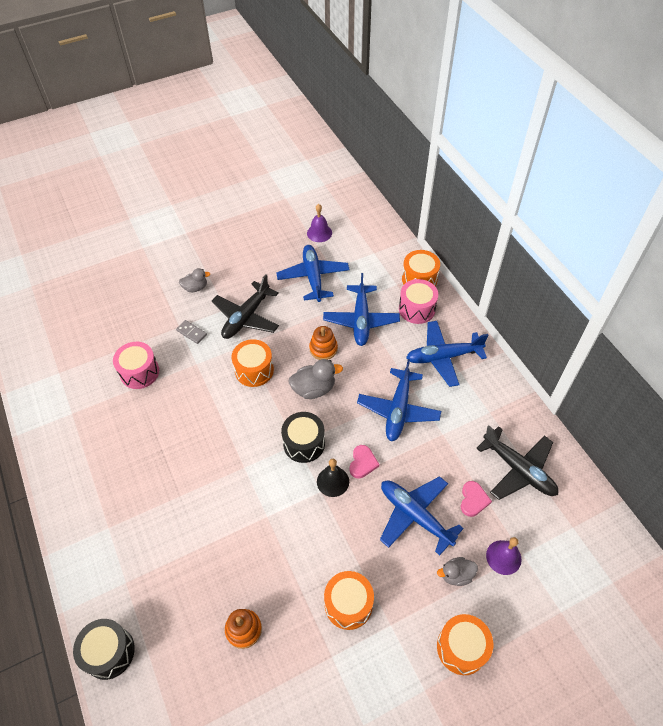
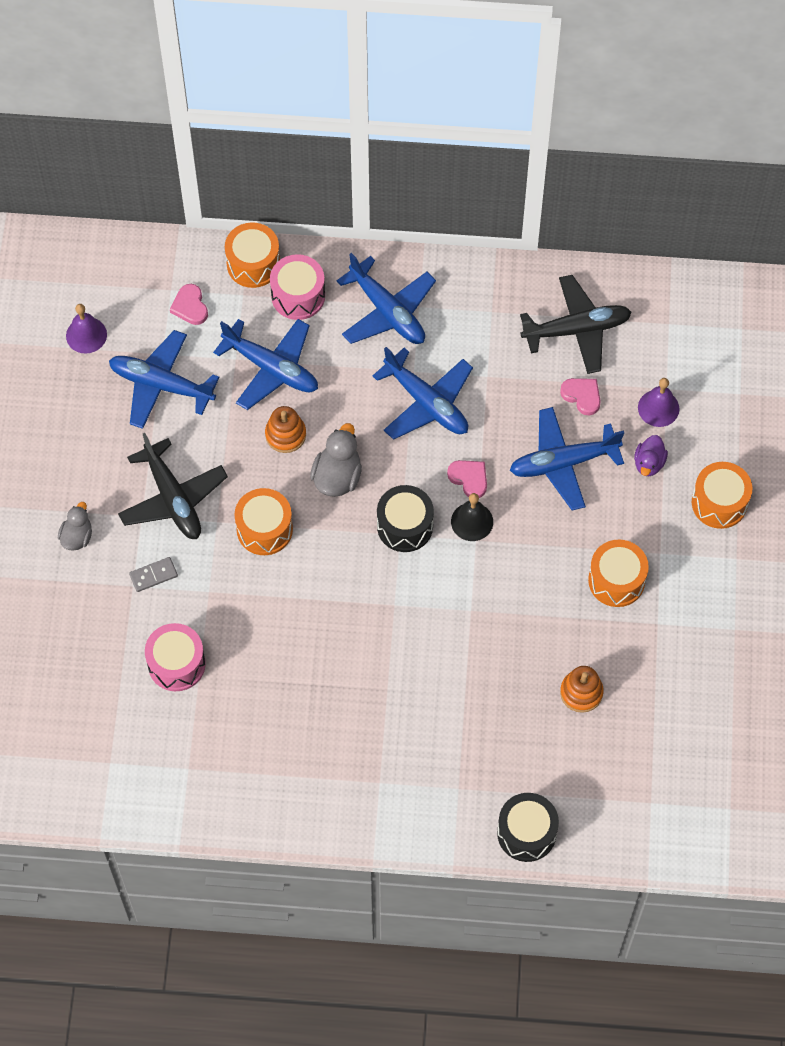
camera: 60 degrees left, 10 degrees up
blue plane [406,321,488,387] -> blue plane turned 60 degrees counterclockwise [336,253,436,344]
grey duck [437,557,478,586] -> purple duck [634,435,668,476]
none -> pink heart [170,284,208,325]

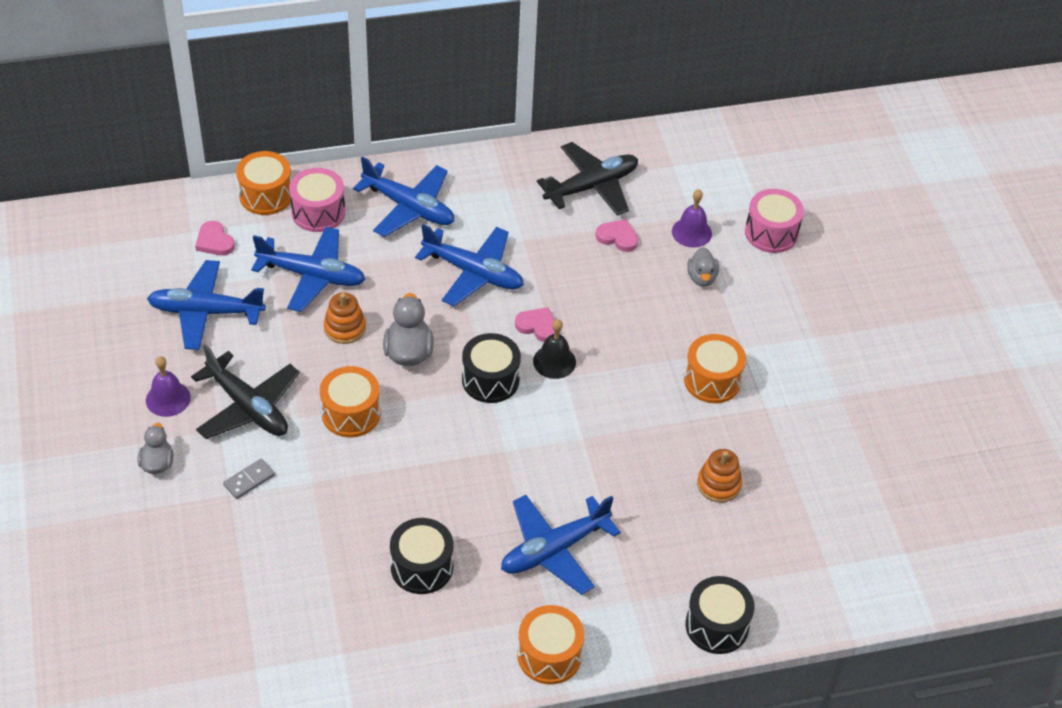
camera: 20 degrees left, 15 degrees down
purple bell [66,304,107,354] -> purple bell moved to [146,356,191,417]
pink drum [145,623,206,691] -> pink drum moved to [745,189,804,253]
blue plane [510,407,624,511] -> blue plane moved to [501,495,621,595]
purple duck [634,435,668,476] -> grey duck [687,247,719,287]
orange drum [692,462,752,529] -> orange drum moved to [517,605,585,684]
none -> black drum [390,518,453,594]

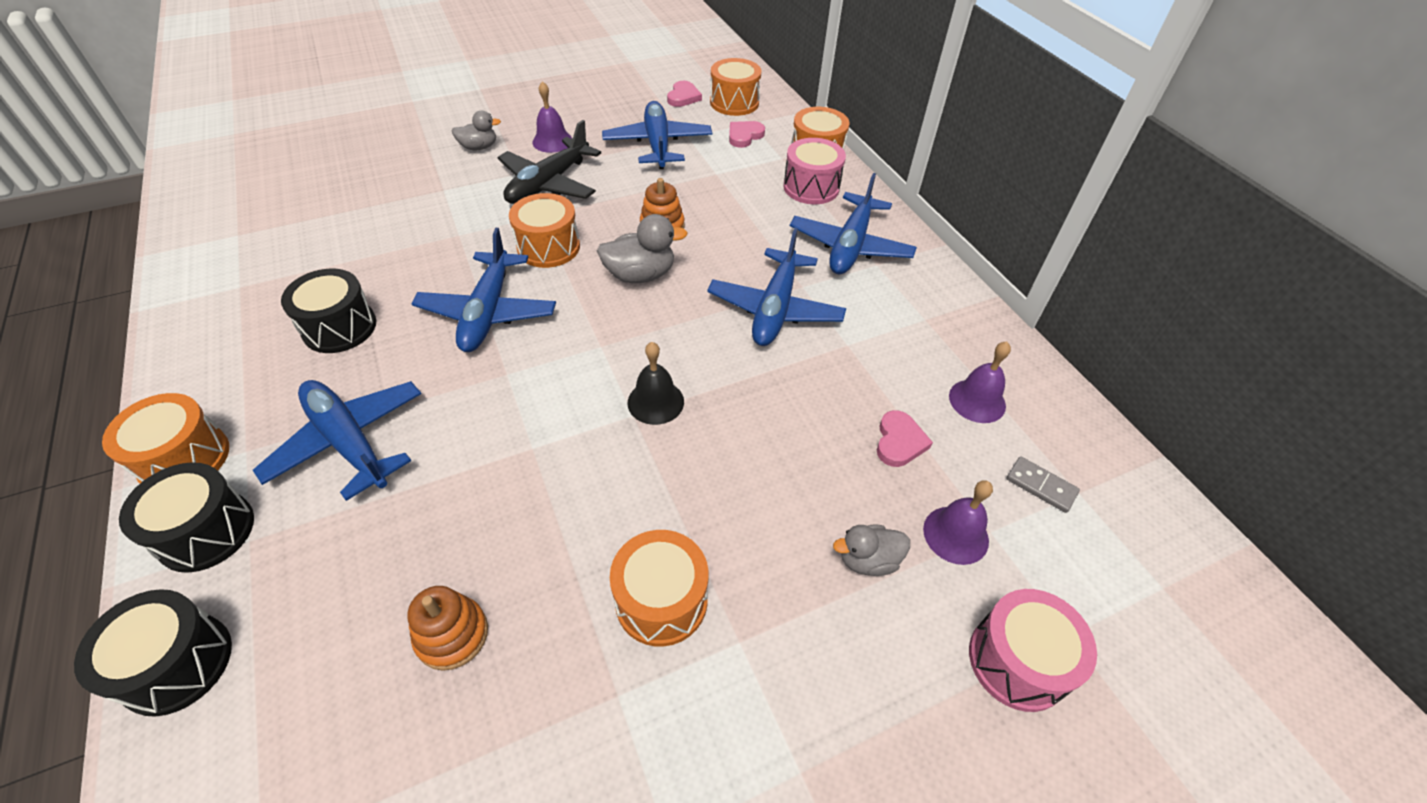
camera: 80 degrees right, 0 degrees up
grey domino [223,459,275,499] -> grey domino moved to [1006,457,1080,513]
blue plane [251,227,365,312] -> blue plane moved to [412,228,556,352]
black drum [462,333,521,403] -> black drum moved to [119,462,254,573]
pink heart [515,307,555,342] -> pink heart moved to [667,81,702,107]
black plane [537,142,638,216] -> purple bell [949,342,1011,423]
none -> orange drum [710,58,762,116]

